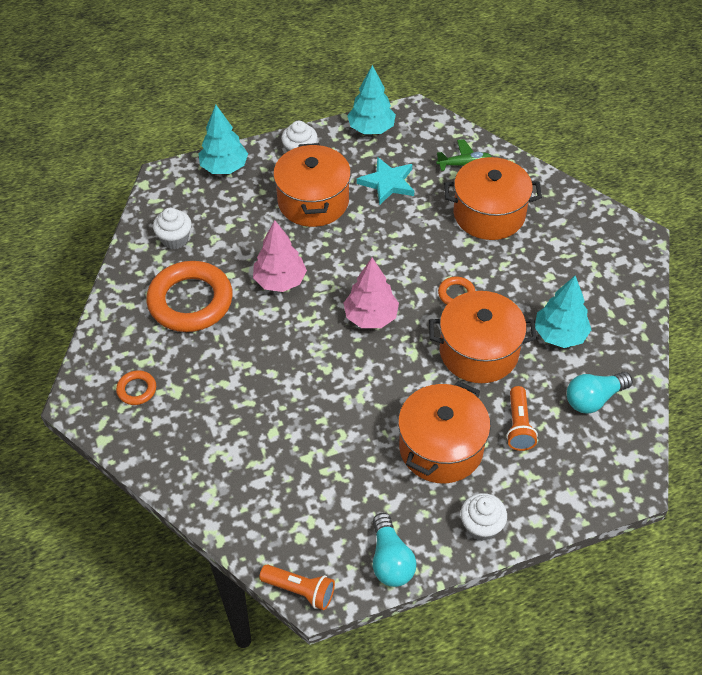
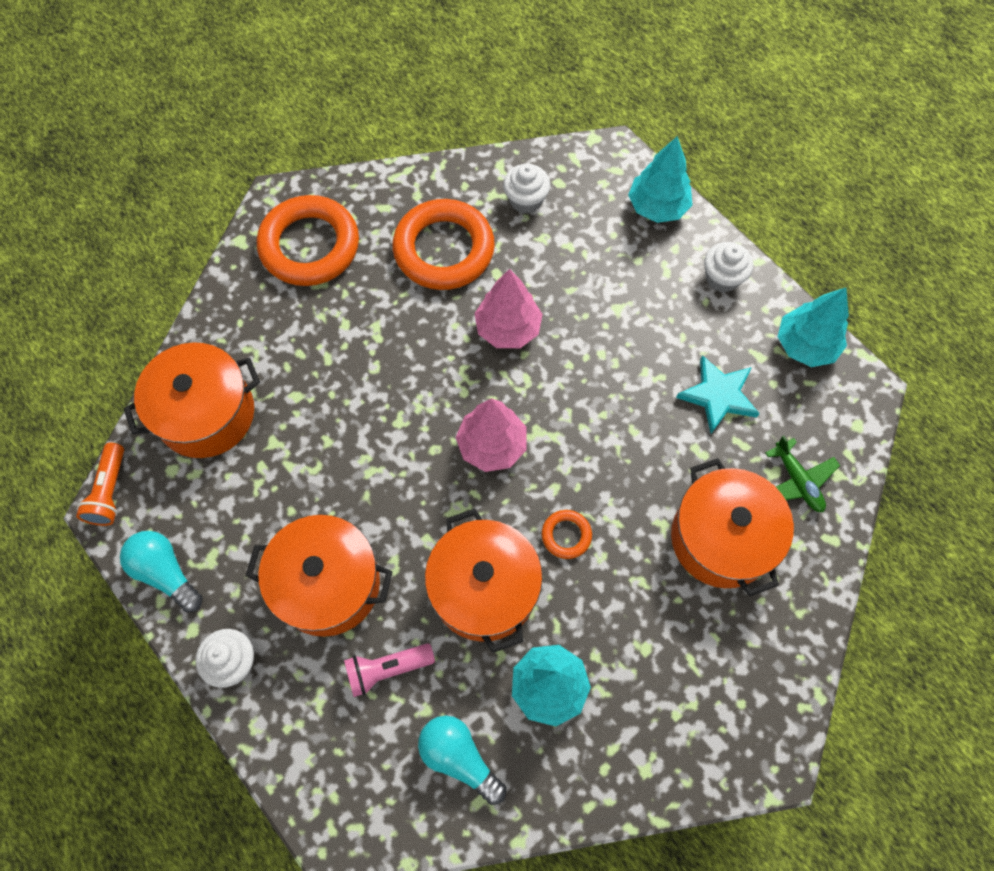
camera: 70 degrees right, 15 degrees up
orange ring [116,370,156,405] -> orange ring [257,195,359,286], size x2.27
orange pot [273,143,351,227] -> orange pot moved to [124,342,260,458]
turquoise light bulb [373,513,417,587] -> turquoise light bulb turned 75 degrees clockwise [120,531,203,612]
orange flashlight [506,386,538,451] -> pink flashlight [344,643,435,697]

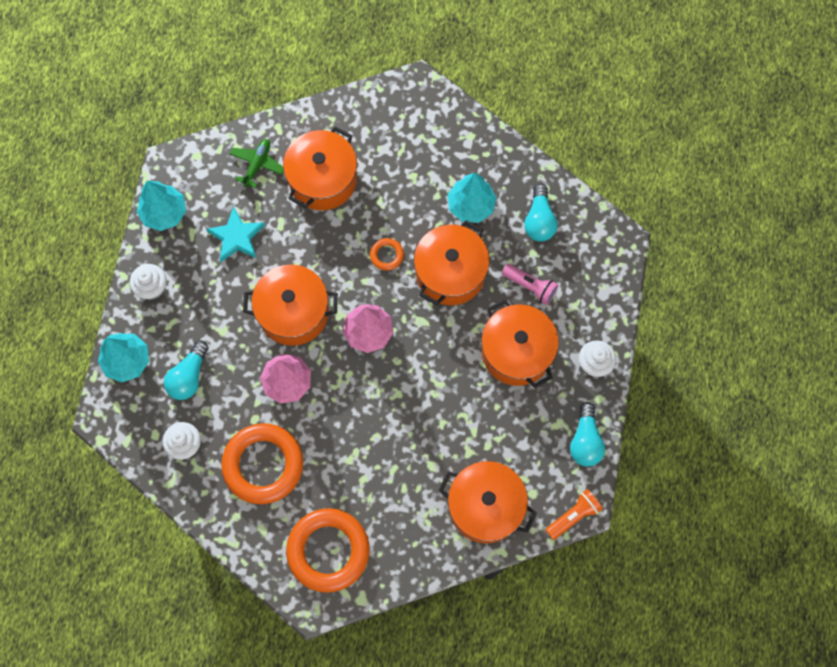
camera: 130 degrees left, 5 degrees up
none -> turquoise light bulb [164,340,209,400]
none -> orange pot [243,264,338,346]

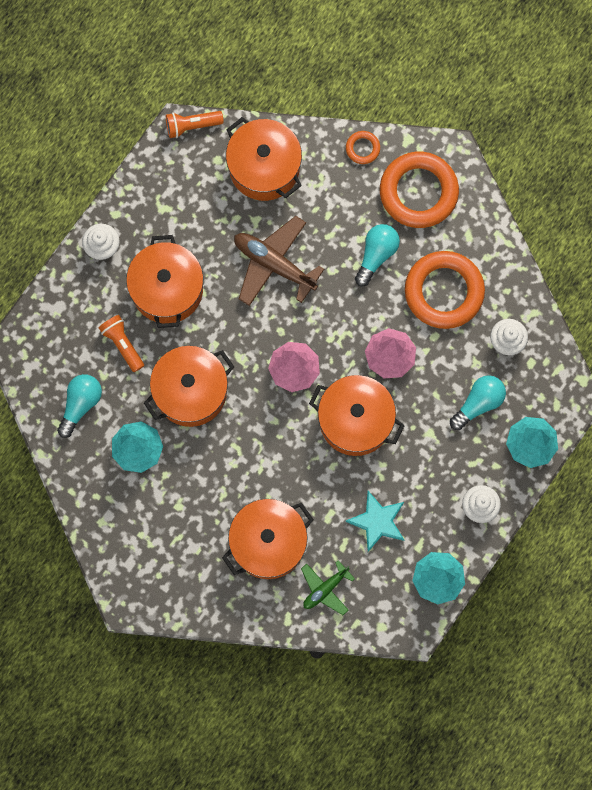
camera: 155 degrees left, 5 degrees up
orange ring [370,238,404,271] -> orange ring moved to [346,131,380,164]
pink flashlight [502,264,559,305] -> orange flashlight [99,315,144,372]
turquoise light bulb [570,402,605,467] -> turquoise light bulb moved to [355,224,400,287]
none -> brown plane [234,216,324,306]

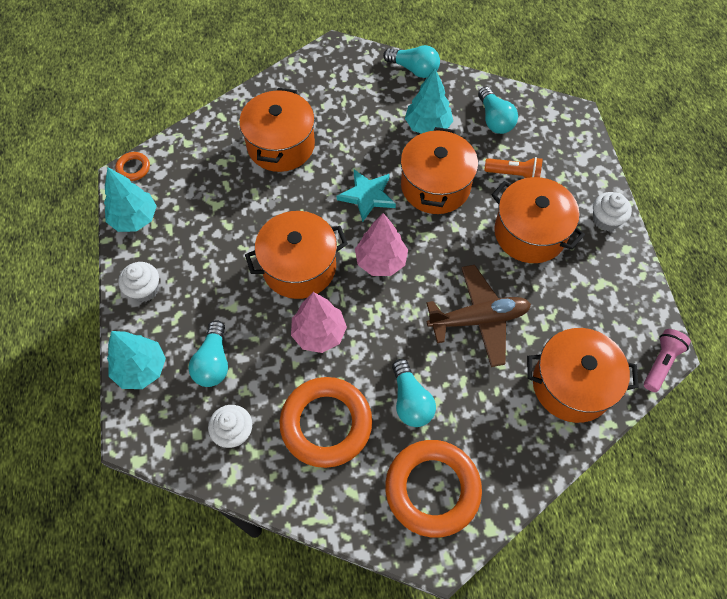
camera: 135 degrees right, 15 degrees down
orange flashlight [166,111,224,138] -> pink flashlight [644,329,691,392]
green plane [301,560,355,615] -> none
turquoise star [345,491,404,552] -> turquoise star moved to [337,169,396,222]
orange ring [346,131,380,164] -> orange ring moved to [115,152,150,181]
none -> turquoise light bulb [383,45,440,78]

